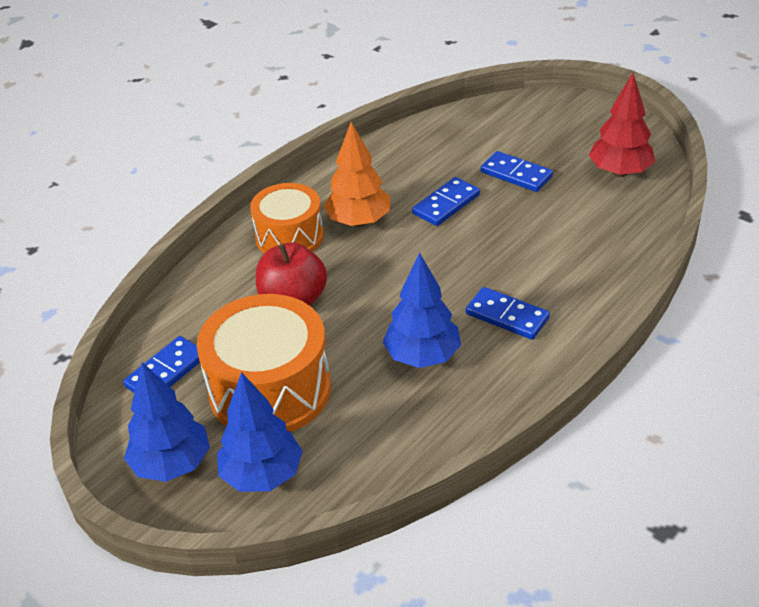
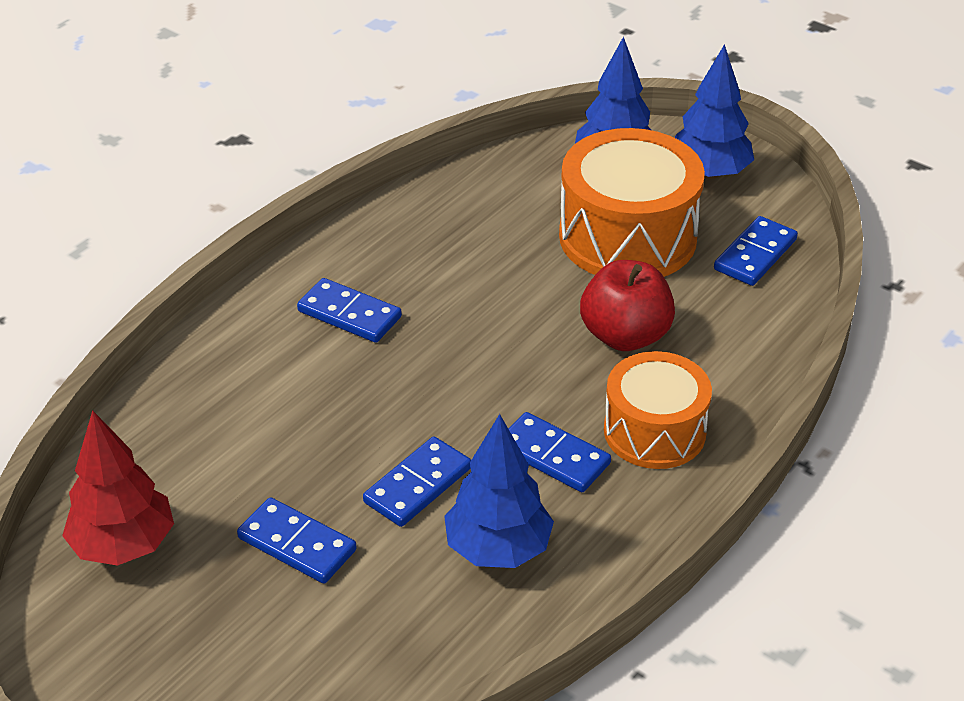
camera: 175 degrees right, 0 degrees up
orange tree [324,122,390,227] -> blue domino [509,412,611,492]
blue tree [383,253,461,368] -> blue tree moved to [444,414,554,568]

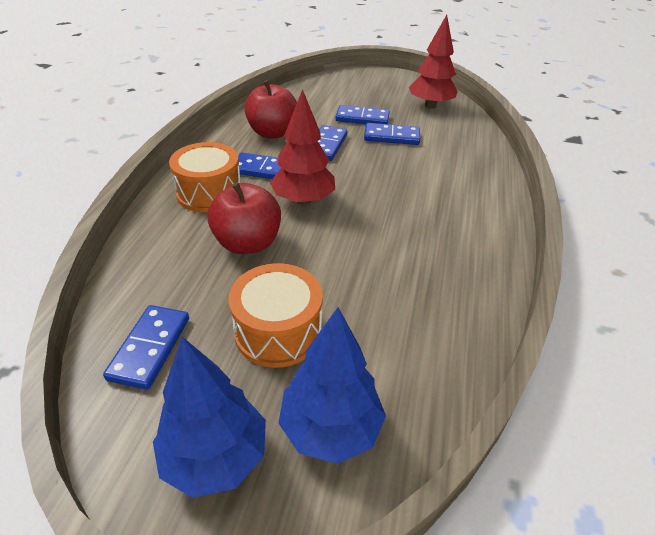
camera: 155 degrees right, 0 degrees up
blue domino [297,278,402,343] -> blue domino moved to [364,123,420,145]
blue tree [444,414,554,568] -> red apple [245,80,297,138]
orange drum [559,128,705,277] -> orange drum [228,263,323,368], size x0.65
none -> red tree [270,89,335,205]

